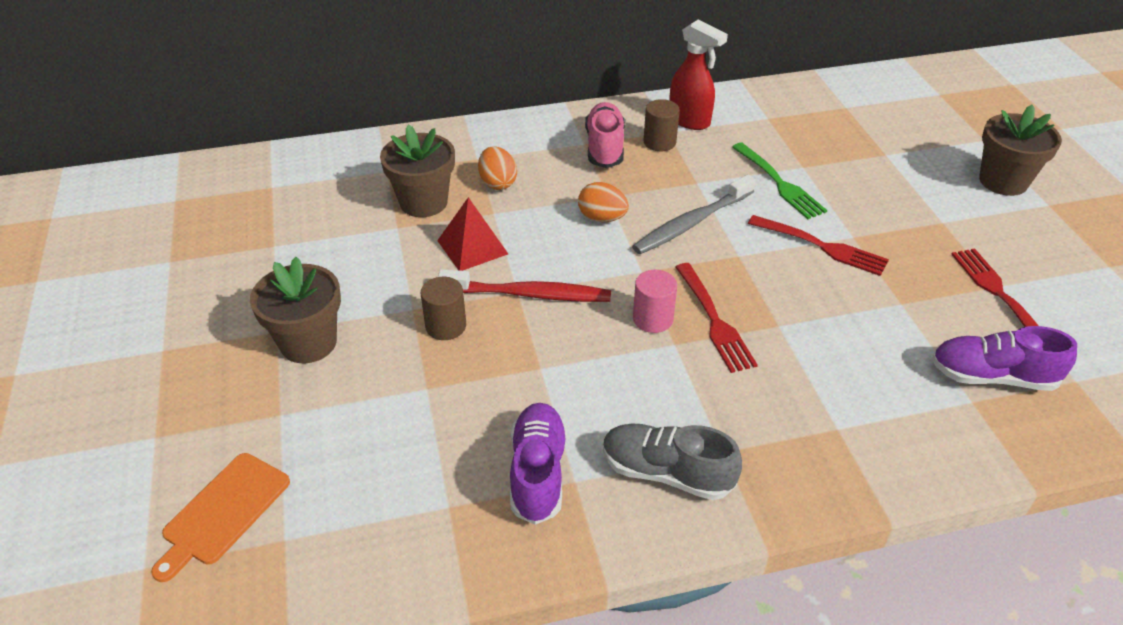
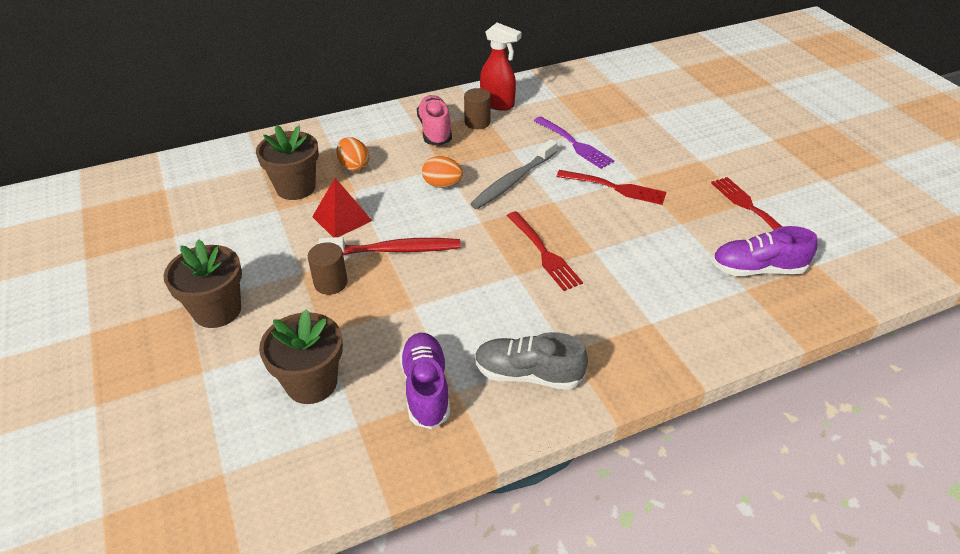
camera: 10 degrees left, 0 degrees up
orange cutting board [151,453,290,582] -> none
pink cylinder [633,270,677,333] -> none
green fork [732,142,827,219] -> purple fork [534,116,614,169]
brown flower pot [979,105,1062,196] -> brown flower pot moved to [259,309,343,404]

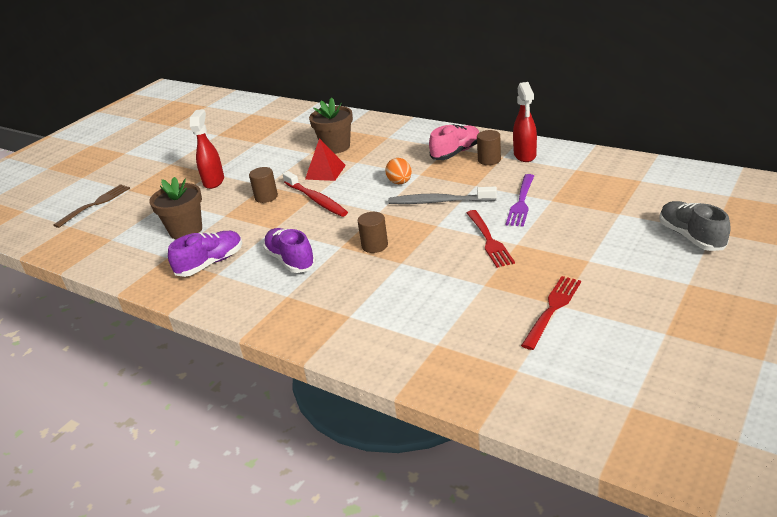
camera: 60 degrees right, 10 degrees down
brown flower pot [163,240,242,328] -> red spray bottle [190,109,224,189]
orange egg [336,137,369,172] -> none
grey shoe [475,332,588,390] -> grey shoe moved to [659,201,731,251]
red fork [507,211,583,291] -> brown cylinder [358,212,388,253]
purple shoe [712,226,817,276] -> purple shoe moved to [263,228,316,273]
none -> brown fork [53,184,130,228]

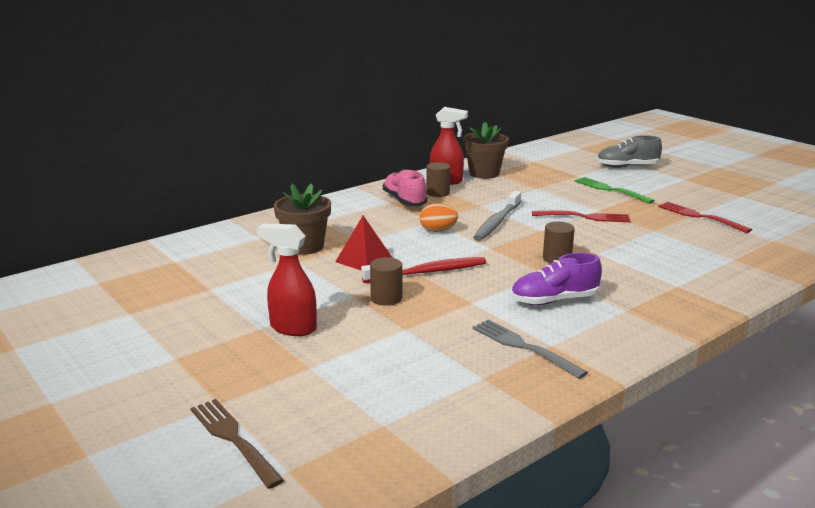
camera: 75 degrees left, 10 degrees down
brown flower pot [149,177,202,239] -> brown flower pot moved to [463,122,509,179]
purple shoe [168,231,243,277] -> grey fork [472,319,588,379]
purple fork [506,174,534,227] -> none
none -> green fork [575,177,655,204]

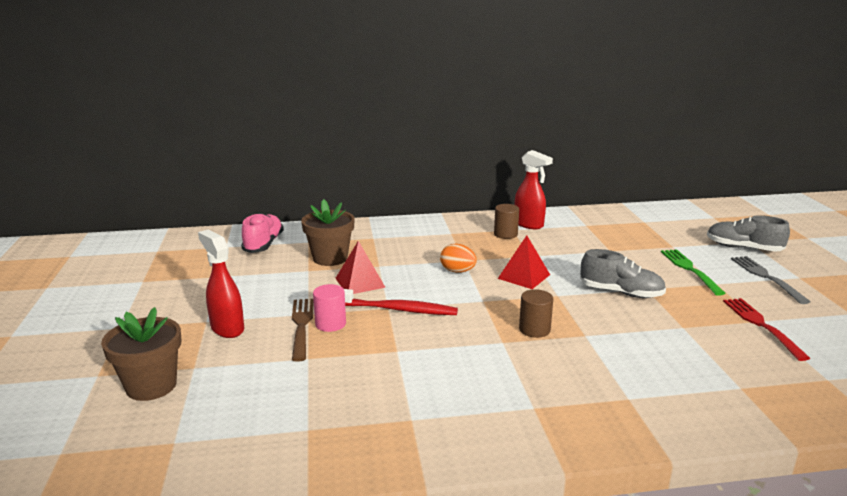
camera: 30 degrees right, 0 degrees up
brown fork [191,399,284,489] -> brown fork moved to [292,299,314,362]
brown cylinder [370,257,402,306] -> pink cylinder [313,284,346,332]
pink shoe [383,169,427,206] -> pink shoe moved to [241,213,284,253]
brown flower pot [463,122,509,179] -> brown flower pot moved to [101,307,181,401]
grey fork [472,319,588,379] -> grey fork moved to [731,256,810,304]
grey toothbrush [473,191,521,241] -> red pyramid [498,235,550,289]
purple shoe [511,253,602,305] -> none
red fork [532,210,631,222] -> grey shoe [580,249,666,298]

